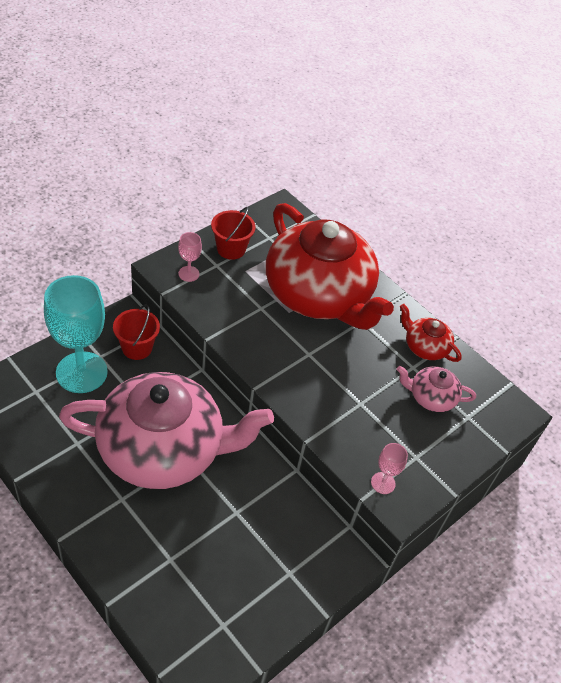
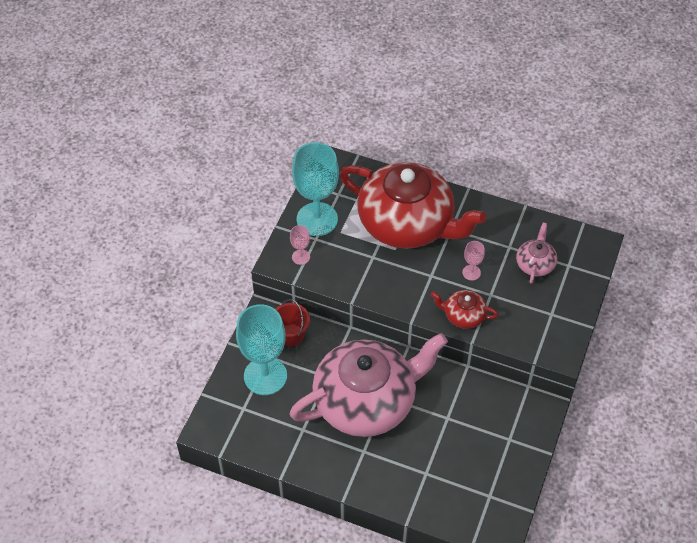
camera: 20 degrees left, 5 degrees up
red bucket [211,207,255,260] -> turquoise goblet [292,142,339,236]
pink goblet [371,443,408,494] -> pink goblet moved to [462,241,485,281]
pink teapot [397,366,476,412] -> pink teapot turned 120 degrees clockwise [516,223,557,284]
red teapot [400,304,462,362] -> red teapot moved to [431,290,498,329]

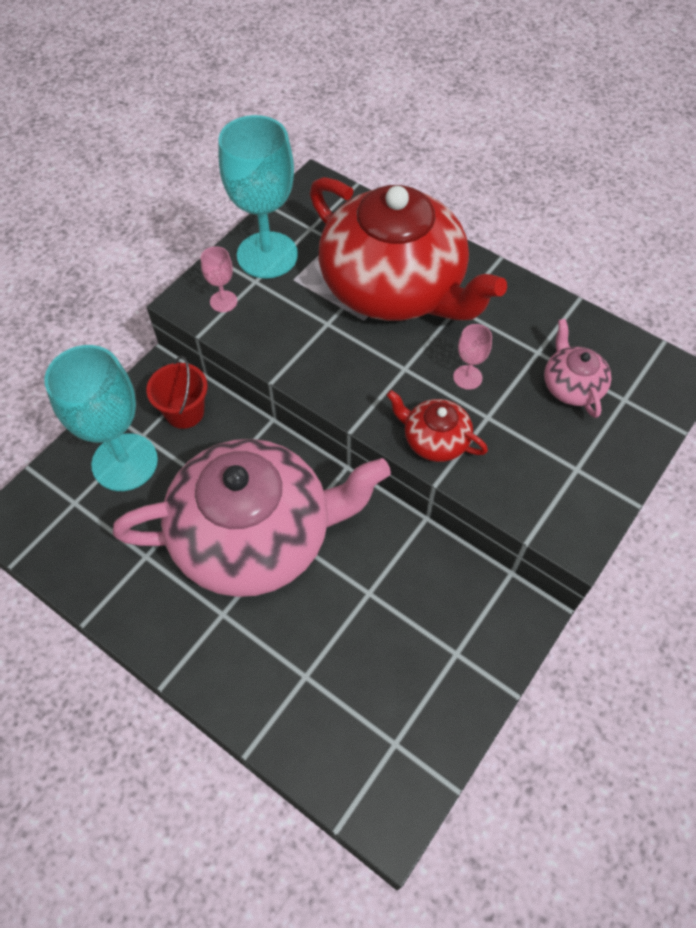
camera: 15 degrees right, 5 degrees up
pink teapot [516,223,557,284] -> pink teapot turned 45 degrees counterclockwise [544,319,611,418]

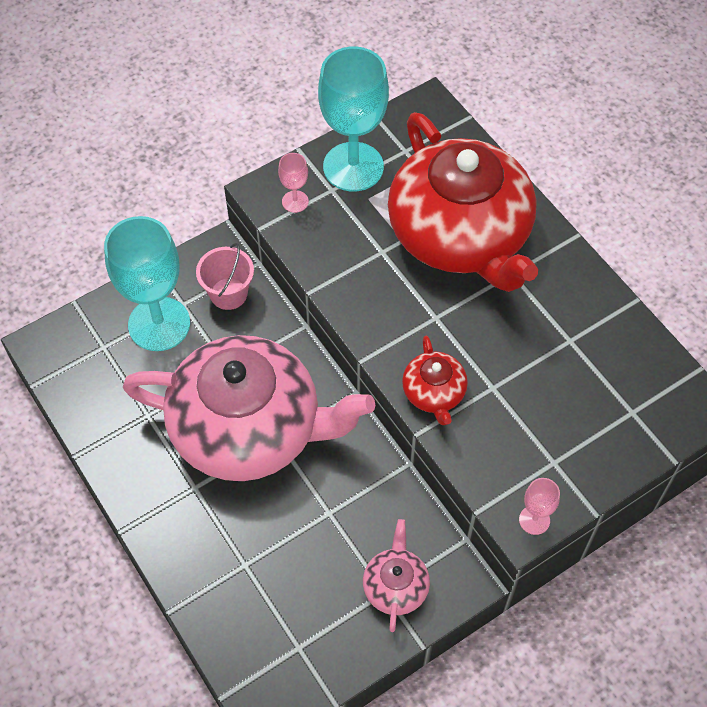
camera: 20 degrees right, 0 degrees up
red bucket [146,356,208,429] -> pink bucket [196,243,254,310]
red teapot [386,390,488,462] -> red teapot turned 150 degrees counterclockwise [402,336,468,425]
pink goblet [453,324,492,390] -> pink goblet moved to [519,478,560,535]
pink teapot [544,319,611,418] -> pink teapot moved to [363,519,430,632]

